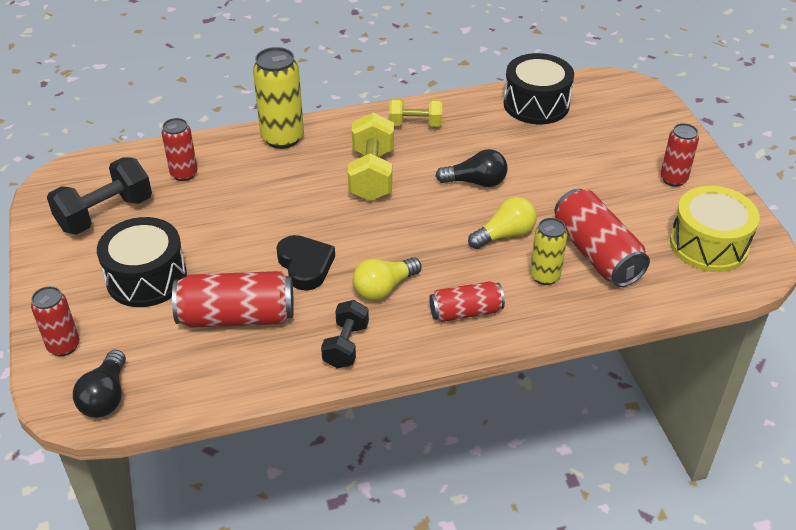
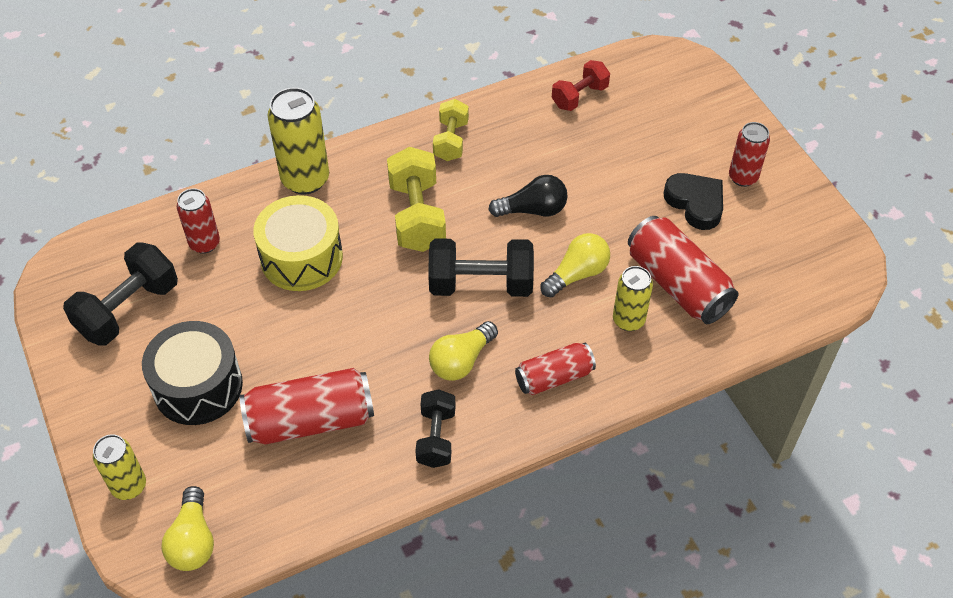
camera: 10 degrees left, 10 degrees up
red can [31,286,79,356] -> yellow can [93,434,146,500]
black light bulb [73,350,126,418] -> yellow light bulb [161,486,214,571]
black heart [276,235,335,291] -> black heart moved to [663,173,723,230]
yellow dumbbell [389,99,442,127] -> yellow dumbbell turned 75 degrees counterclockwise [433,99,469,161]
black drum [504,53,574,124] -> red dumbbell [552,60,610,111]
yellow drum [670,186,760,272] -> yellow drum moved to [253,195,343,291]
none -> black dumbbell [428,238,534,297]

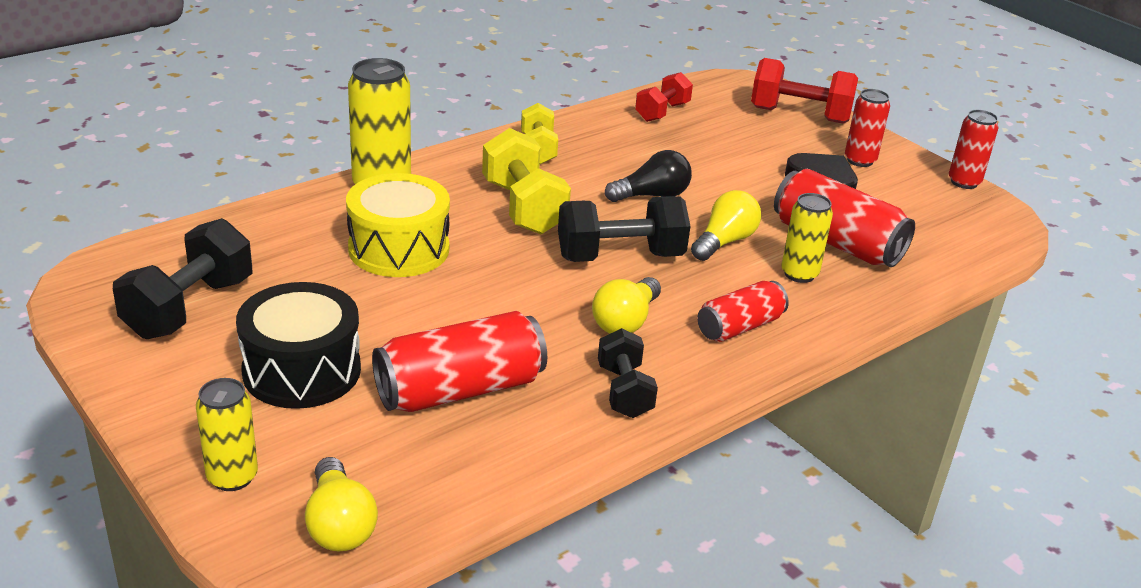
camera: 15 degrees left, 20 degrees down
red can [177,189,220,254] -> red can moved to [949,110,998,189]
none -> red dumbbell [751,58,858,124]

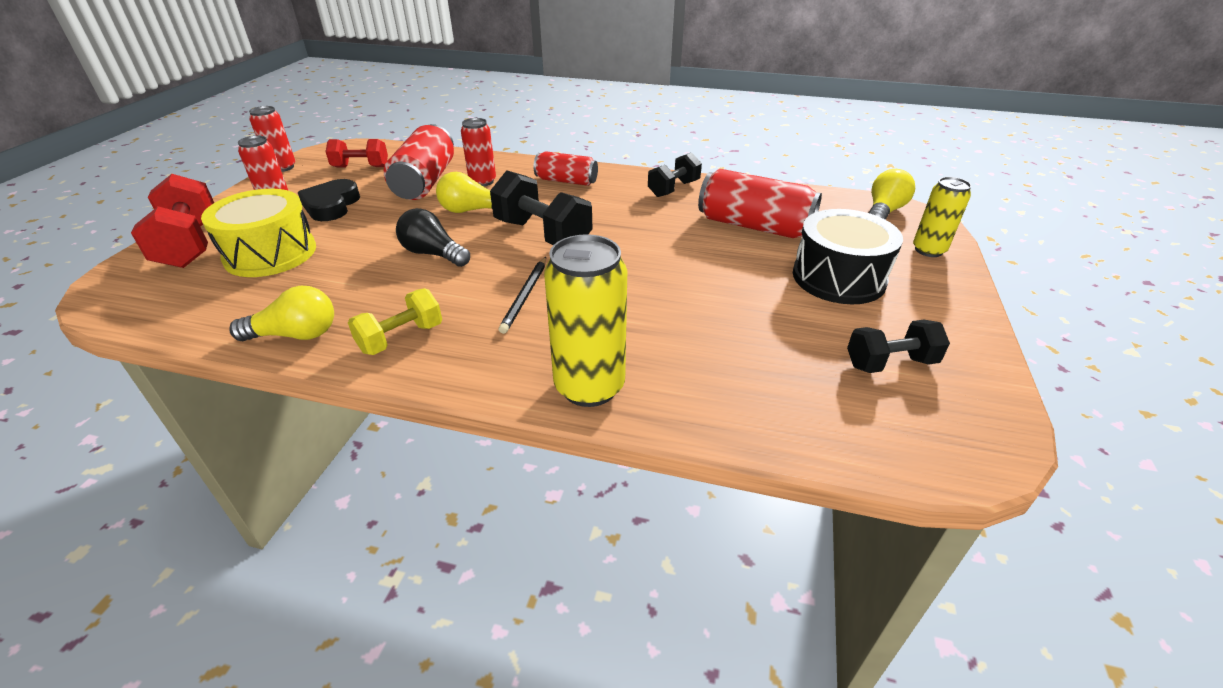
camera: 125 degrees left, 5 degrees up
black dumbbell [113,218,252,339] -> black dumbbell [847,320,950,373], size x0.63
yellow drum [346,173,450,277] -> yellow drum moved to [201,189,316,277]
yellow dumbbell [482,128,571,234] -> black pencil [499,257,546,334]
yellow light bulb [592,277,661,334] -> yellow light bulb moved to [229,286,334,341]
red dumbbell [635,72,693,122] -> red dumbbell moved to [325,139,388,168]
yellow can [781,193,833,283] -> red can [461,118,496,186]

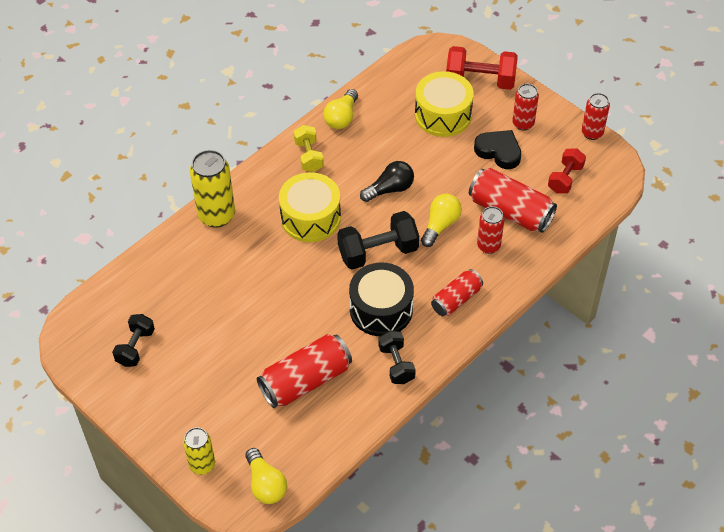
camera: 120 degrees right, 15 degrees up
black pencil [499,257,546,334] -> yellow drum [279,172,341,242]
black drum [793,209,903,304] -> black drum moved to [349,263,414,336]

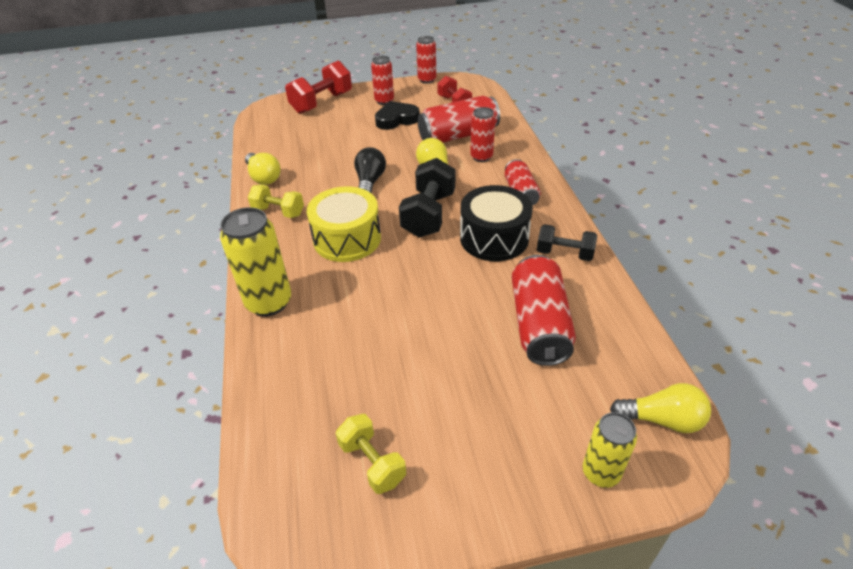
camera: 55 degrees left, 10 degrees down
black dumbbell [112,314,155,367] -> yellow dumbbell [336,414,406,494]
yellow drum [415,71,474,137] -> none

